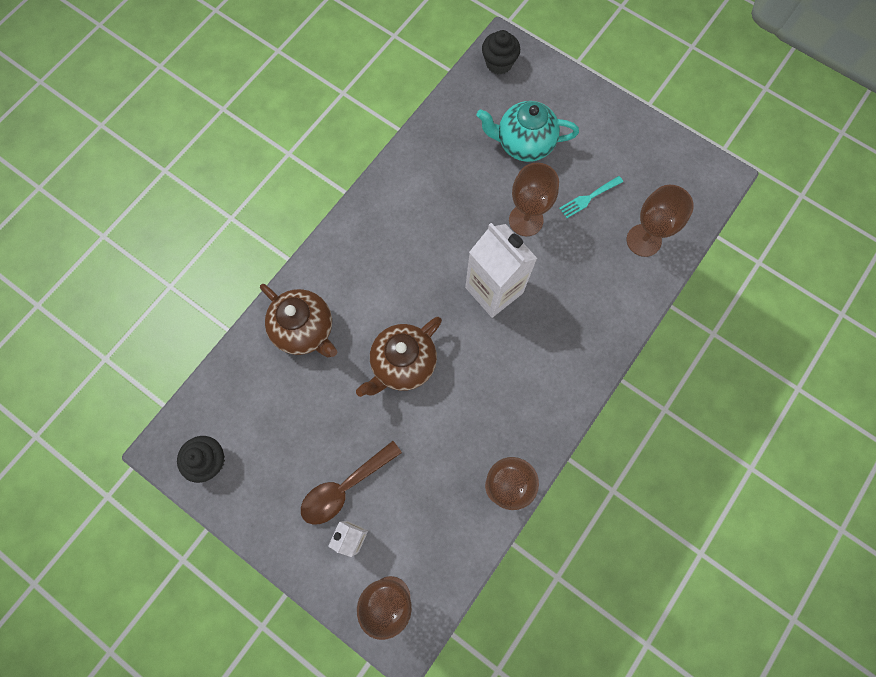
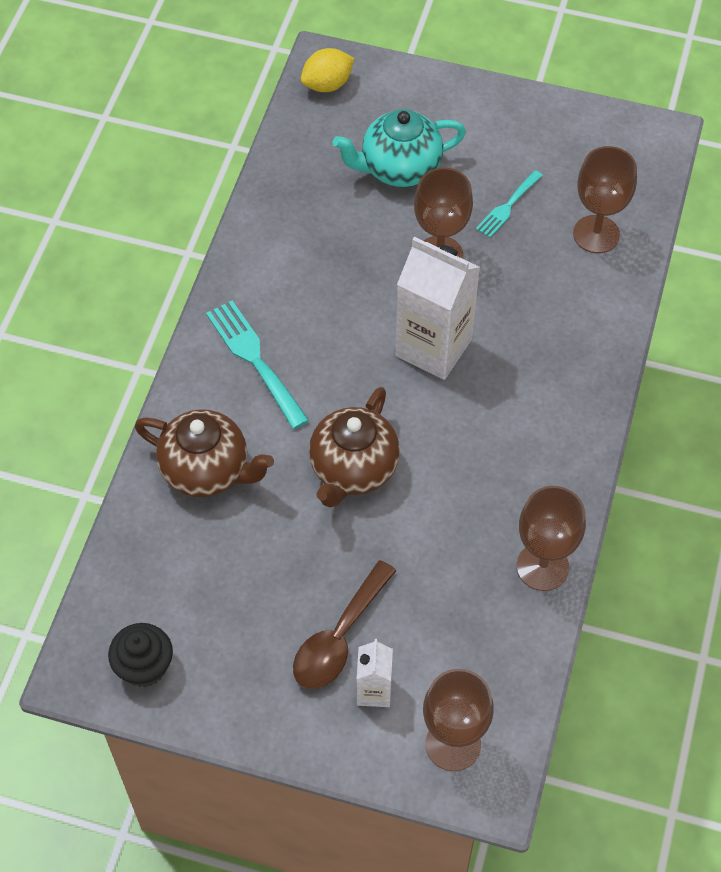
camera: 20 degrees left, 15 degrees down
black cupcake [482,30,520,74] -> yellow lemon [301,48,354,92]
none -> turquoise fork [206,301,309,429]

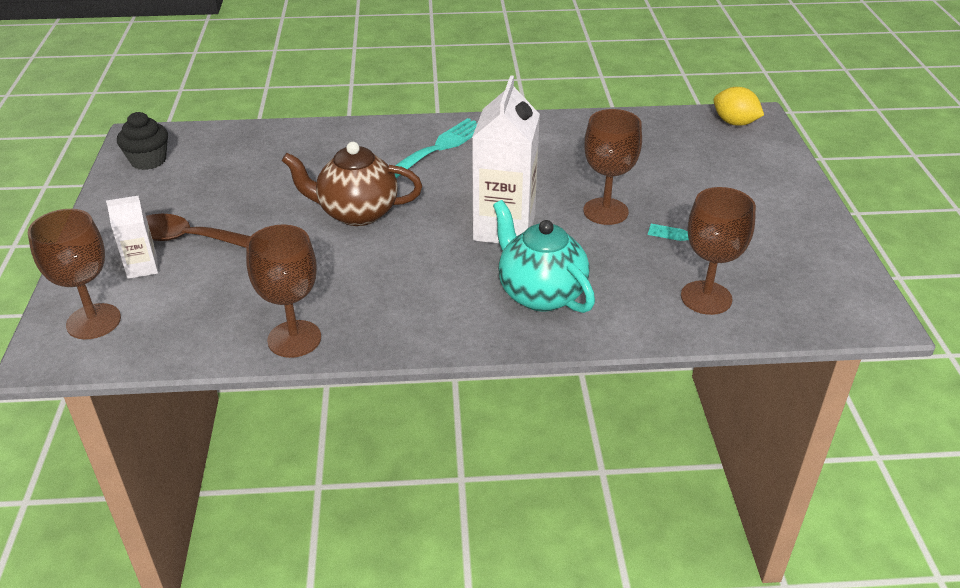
camera: 70 degrees right, 20 degrees down
brown teapot [135,409,274,497] -> none
turquoise teapot [333,109,466,187] -> turquoise teapot moved to [493,200,595,313]

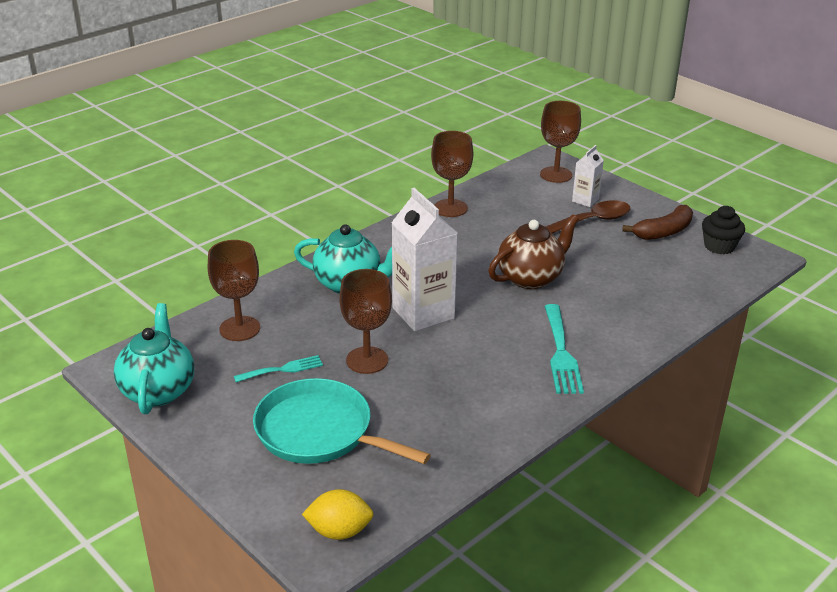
camera: 140 degrees right, 5 degrees down
none -> turquoise teapot [114,303,194,414]
none -> turquoise pan [253,378,431,464]
none -> brown banana [622,205,693,240]

